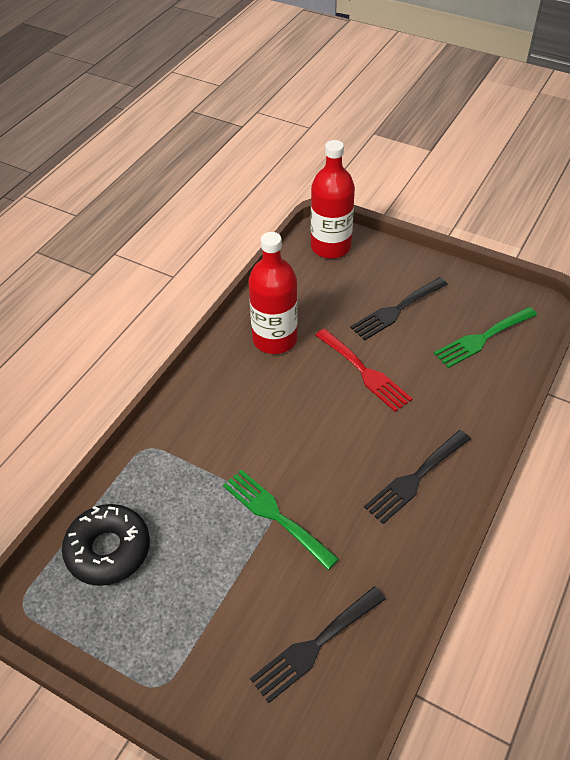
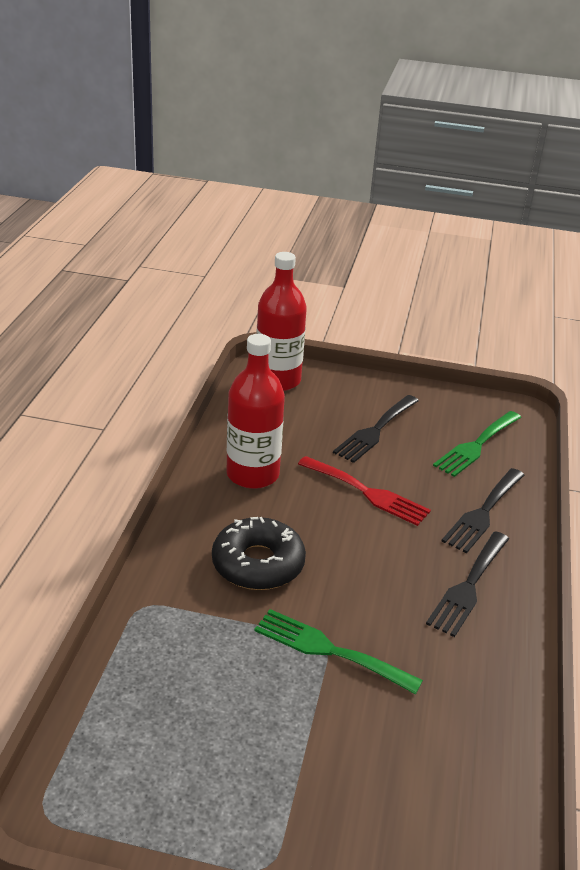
camera: 20 degrees left, 15 degrees down
black donut [62,504,150,586] -> black donut moved to [212,517,306,590]
black fork [250,586,386,703] -> black fork moved to [442,468,524,553]

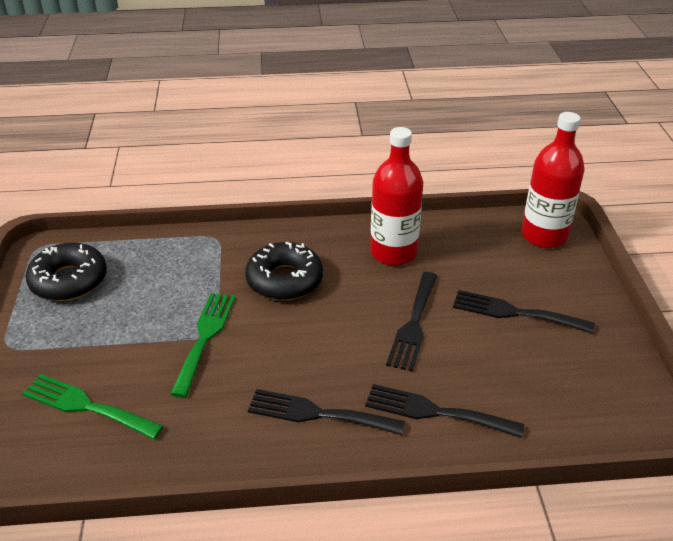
camera: 75 degrees right, 5 degrees up
red fork [298,456,431,526] -> black fork [386,272,437,372]
green fork [433,411,521,477] -> green fork moved to [22,374,164,439]
none -> black donut [26,242,107,301]

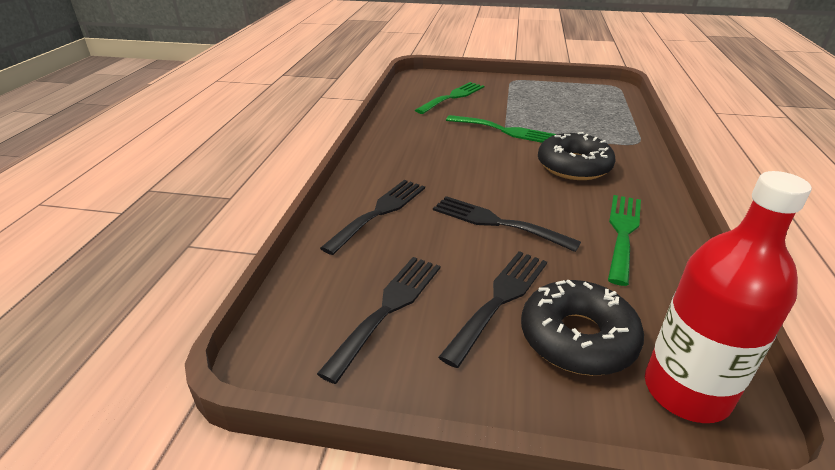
camera: 105 degrees right, 5 degrees down
black donut [26,242,107,301] -> black donut moved to [521,279,644,376]
black fork [248,389,405,435] -> black fork moved to [317,257,440,384]
red bottle [370,127,424,266] -> green fork [608,195,641,286]

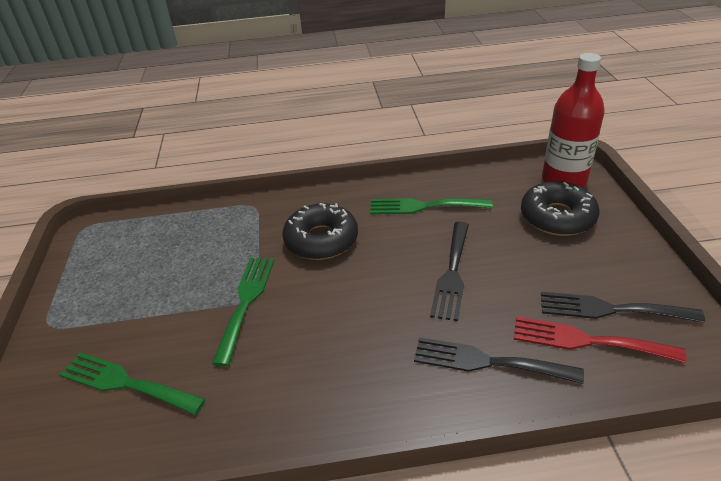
camera: 105 degrees left, 5 degrees up
black fork [438,251,547,368] -> none
none -> red fork [514,316,686,363]

